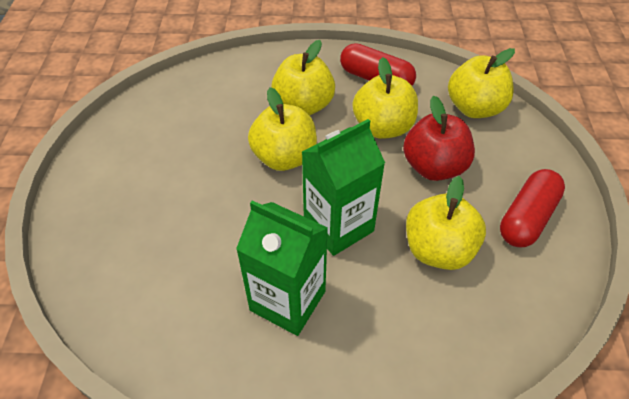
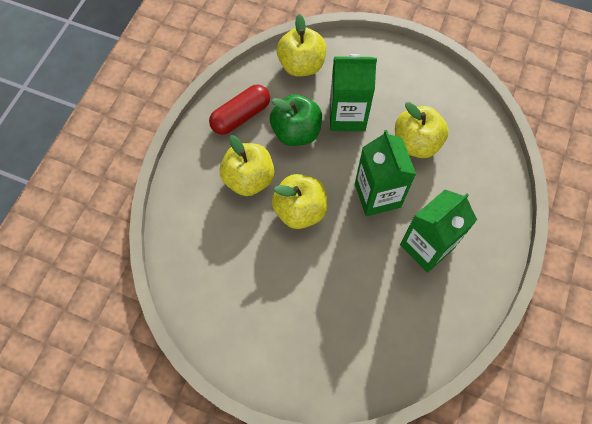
camera: 70 degrees left, 15 degrees up
yellow apple [353,57,418,139] -> green apple [270,94,322,146]
red apple [403,96,475,181] -> green carton [330,54,377,131]
red capsule [500,169,565,247] -> none

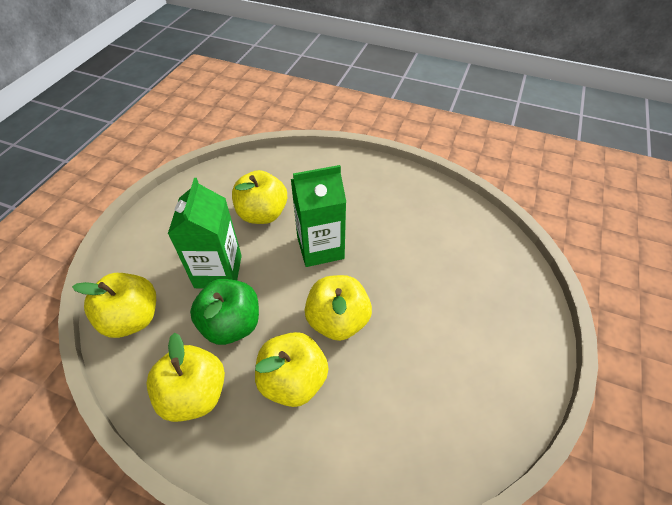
camera: 90 degrees left, 15 degrees down
red capsule [209,85,270,135] -> yellow apple [146,333,225,422]
green carton [400,189,477,273] -> none

